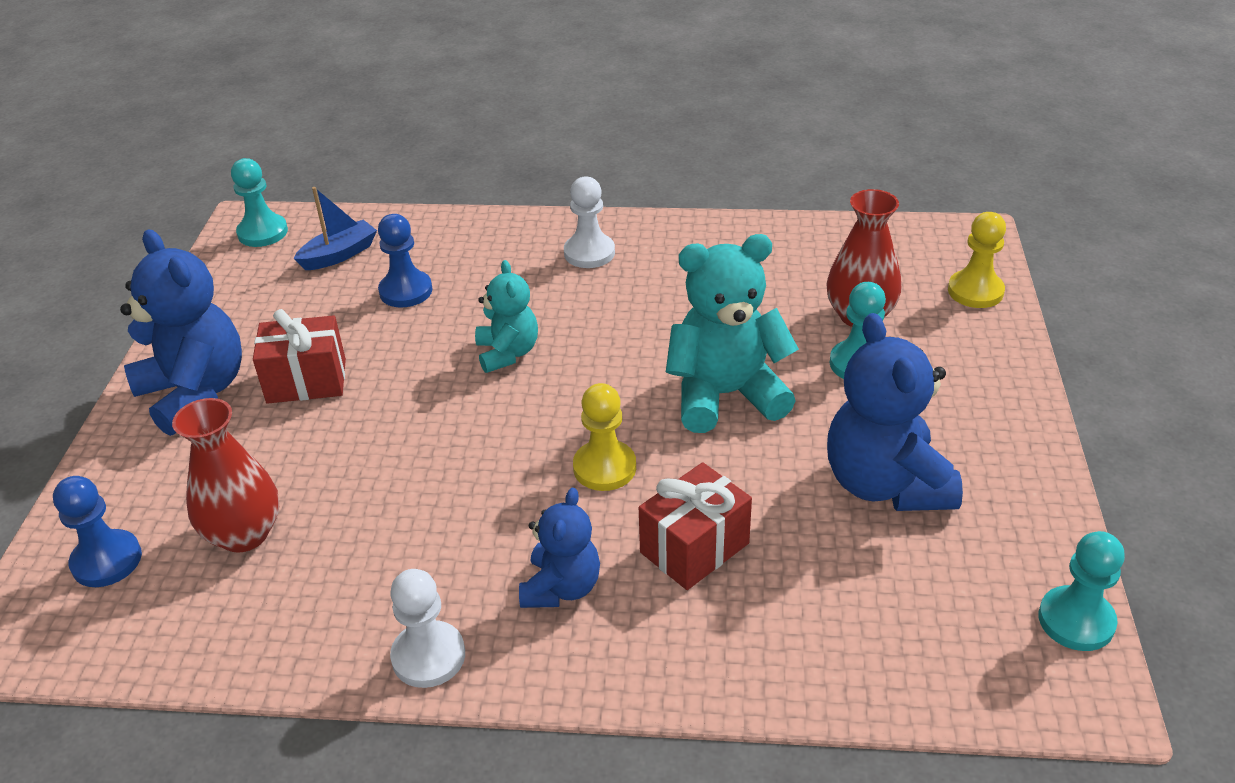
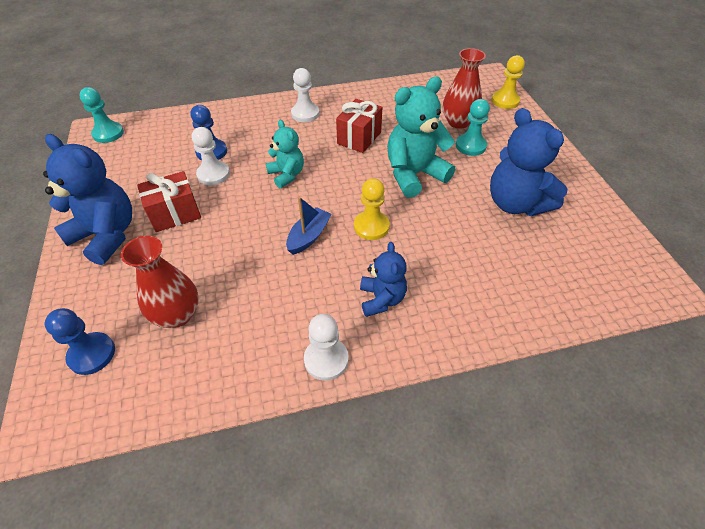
camera: 20 degrees left, 10 degrees up
blue boat [294,187,377,270] -> blue boat moved to [286,197,332,255]
red gift [639,462,752,590] -> red gift moved to [336,99,382,153]
turquoise pawn [1038,531,1125,651] -> none
none -> white pawn [192,127,230,186]

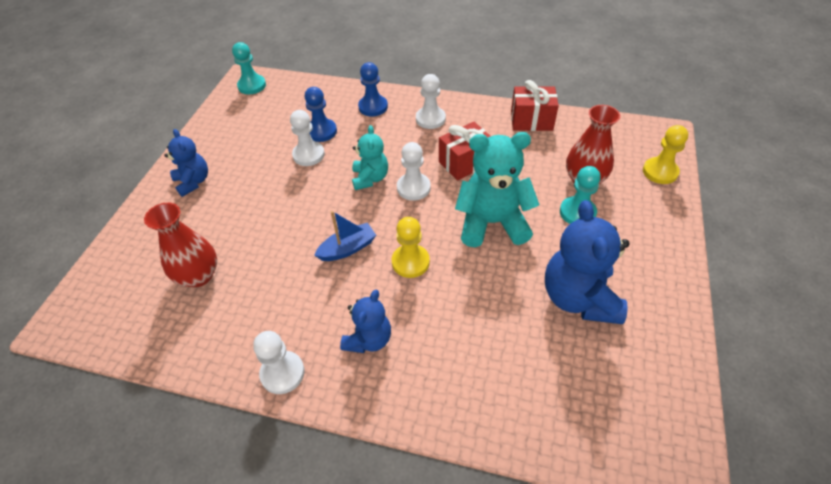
camera: 30 degrees right, 0 degrees up
blue teddy bear [43,134,132,265] -> blue teddy bear [164,129,208,197], size x0.59
blue pawn [45,308,115,375] -> blue pawn moved to [358,62,388,116]
red gift [137,171,201,232] -> red gift moved to [511,80,559,131]
none -> white pawn [397,142,431,201]

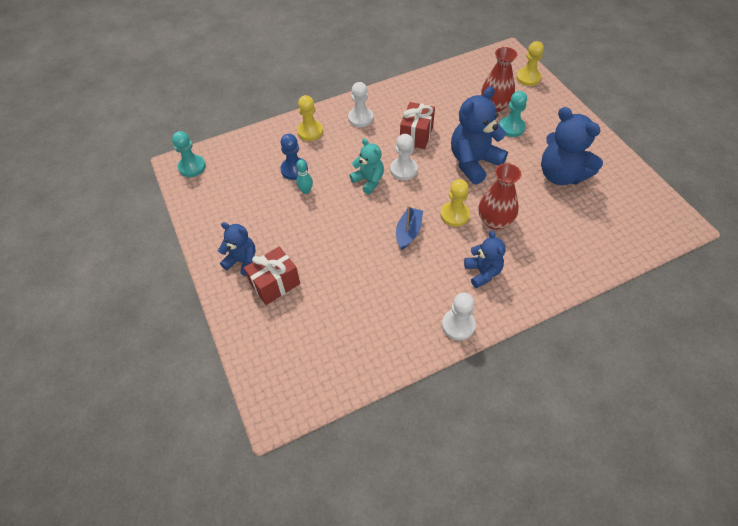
camera: 40 degrees left, 5 degrees up
red vase [144,202,217,287] -> red vase moved to [479,163,522,230]
white pawn [290,110,325,166] -> turquoise bowling pin [296,160,313,194]
blue pawn [358,62,388,116] -> yellow pawn [297,95,323,141]
turquoise teddy bear [455,132,540,247] -> blue teddy bear [451,86,508,184]
red gift [511,80,559,131] -> red gift moved to [244,247,300,305]

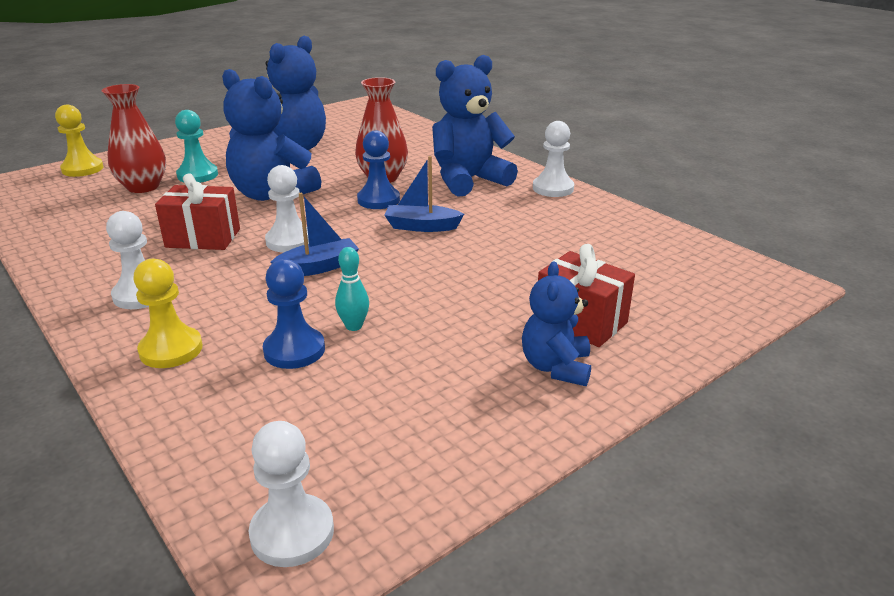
camera: 105 degrees left, 25 degrees down
turquoise pawn [172,131,206,177] -> white pawn [249,421,334,567]
turquoise teddy bear [349,138,384,194] -> blue boat [271,193,359,276]
yellow pawn [440,179,470,227] -> blue pawn [357,130,400,209]
blue teddy bear [464,230,506,288] -> blue teddy bear [432,55,518,197], size x1.70

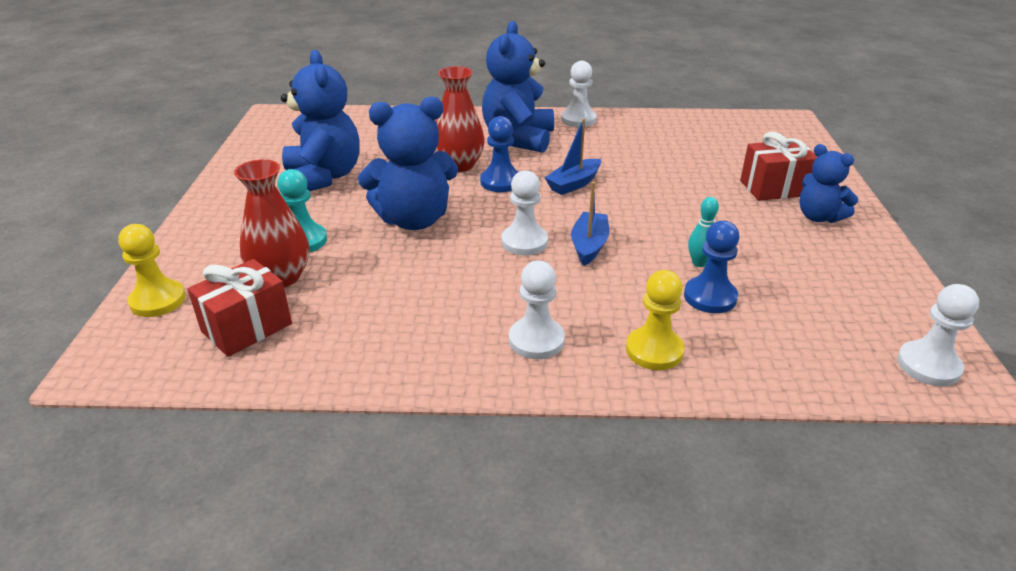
camera: 50 degrees left, 5 degrees up
red gift [155,173,240,250] -> red gift moved to [188,259,292,357]

